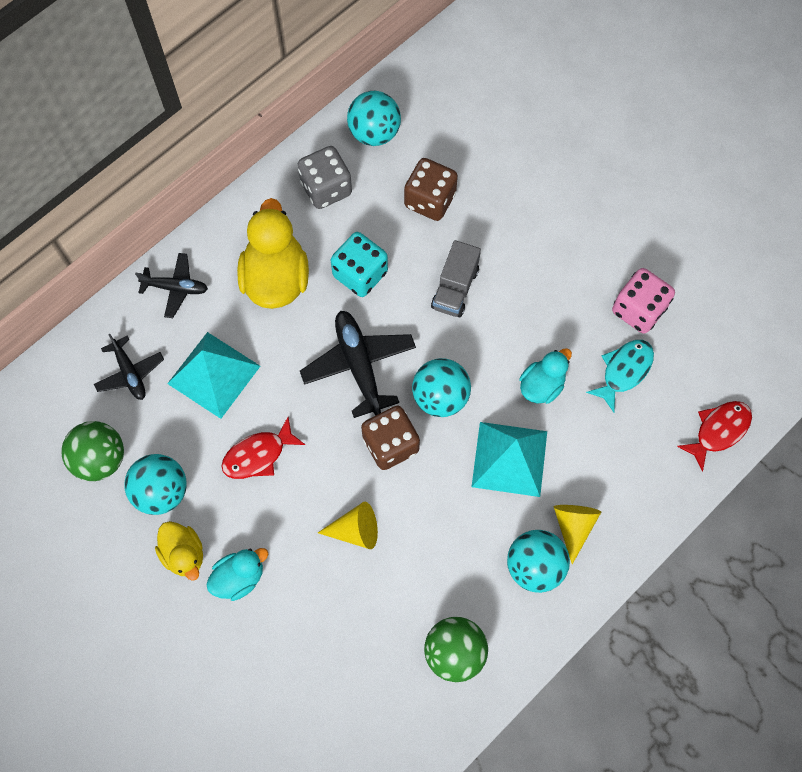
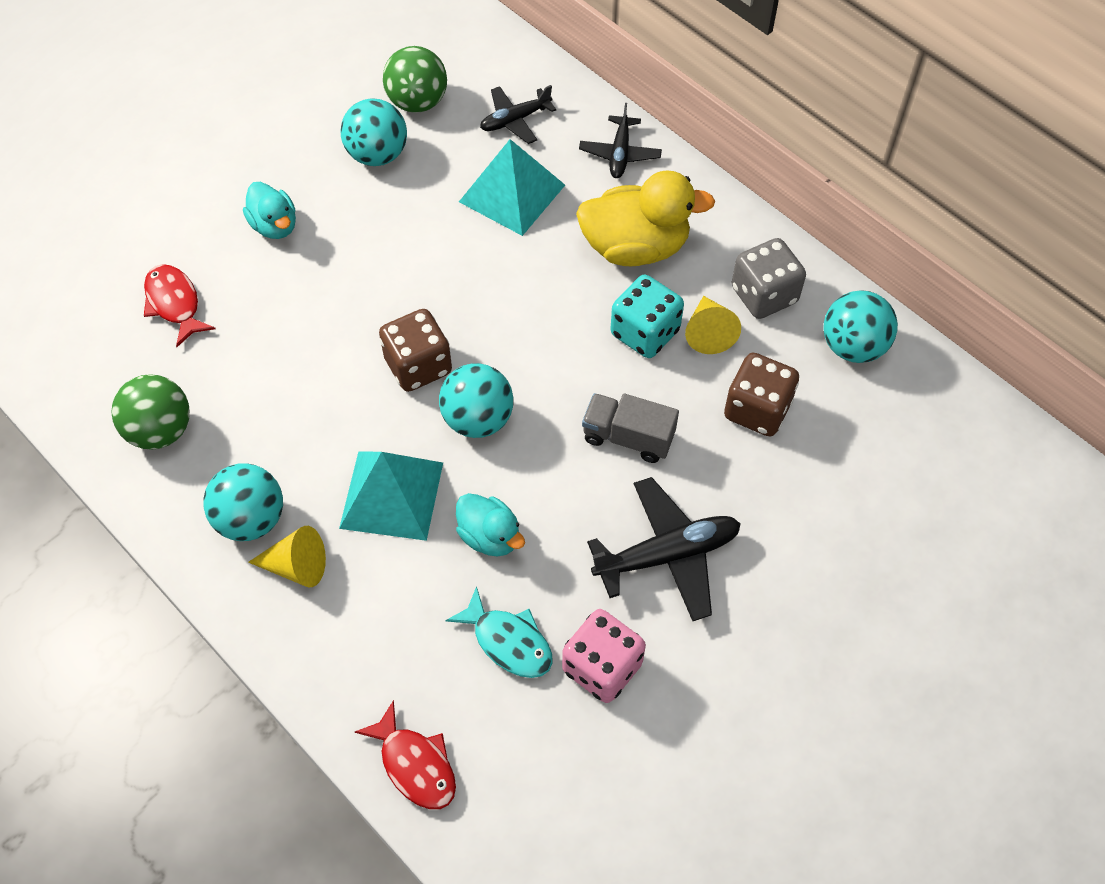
camera: 90 degrees right, 10 degrees down
yellow duck [155,521,203,581] -> none
red fish [221,417,305,479] -> red fish moved to [144,264,215,347]
black plane [300,311,416,418] -> black plane moved to [587,477,741,621]
yellow cone [318,502,378,549] -> yellow cone moved to [685,296,741,354]

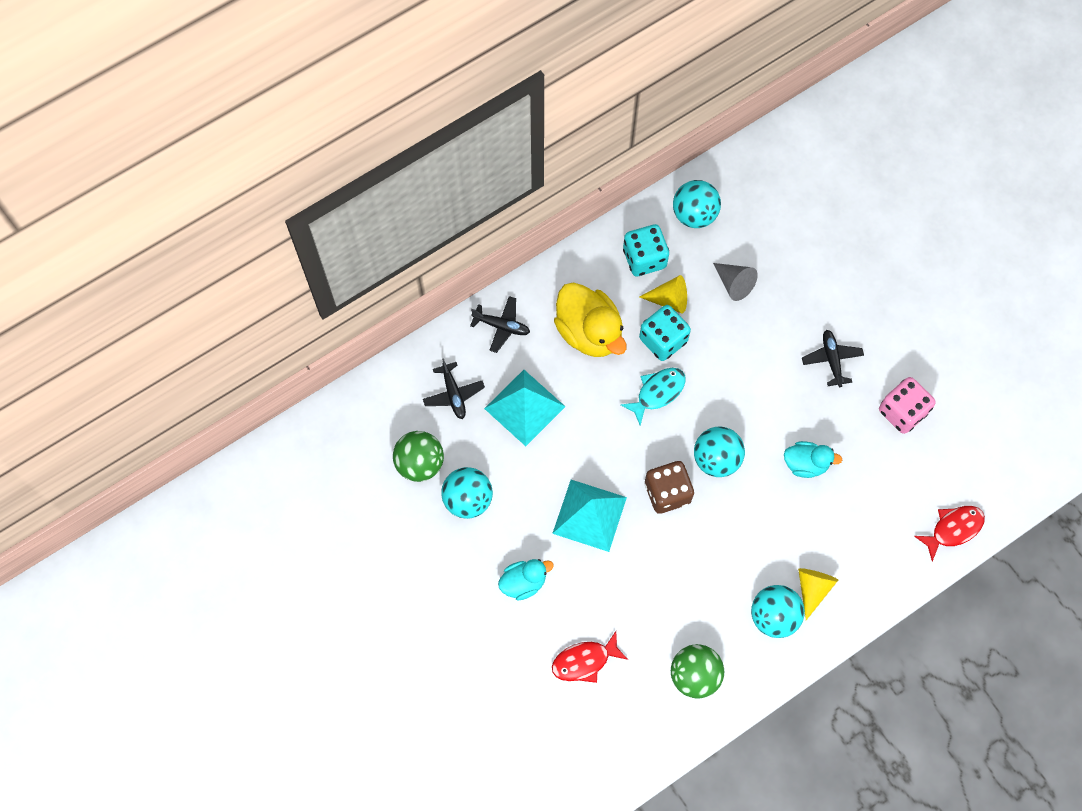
camera: 80 degrees left, 10 degrees up
turquoise pyramid [339,451,443,541] -> turquoise pyramid moved to [552,480,627,552]
turquoise fish [446,586,553,678] -> turquoise fish moved to [620,368,686,425]
turquoise duck [456,493,525,557] -> turquoise duck turned 45 degrees clockwise [784,441,842,478]
yellow duck [576,170,715,266] -> yellow duck turned 135 degrees clockwise [554,283,626,357]
grey truck [582,393,679,463] -> none
black plane [587,477,741,621] -> black plane [802,330,864,387], size x0.62
brown dice [724,353,799,436] -> grey cone [713,263,758,301]
grey dice [732,238,806,319] -> turquoise dice [623,224,669,276]

